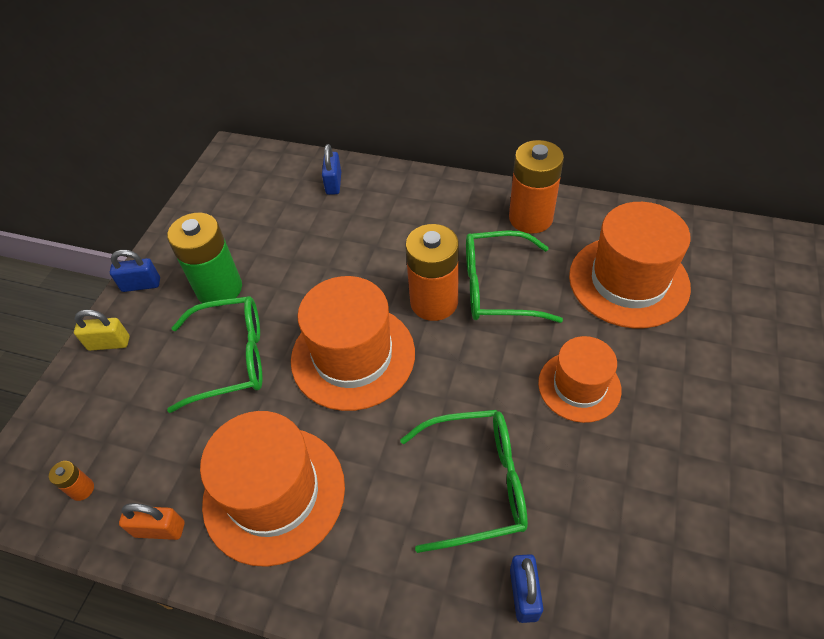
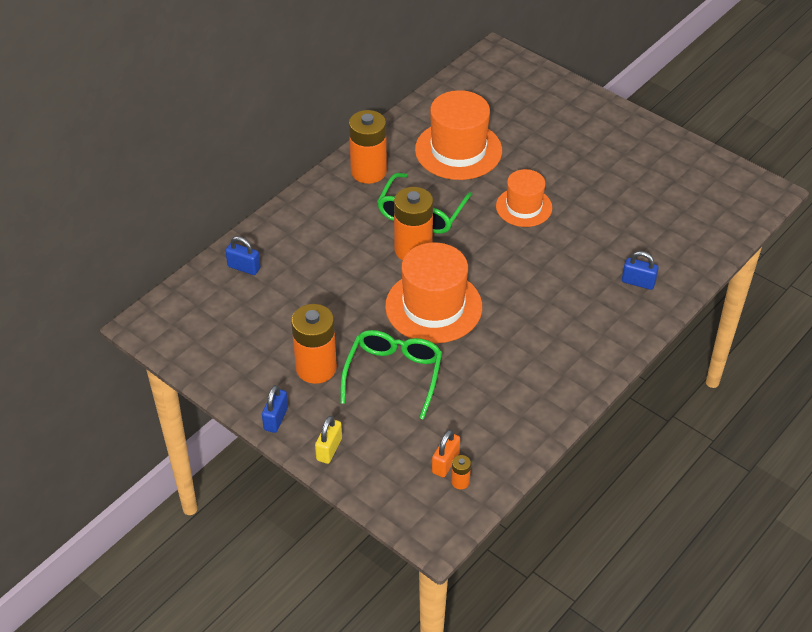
camera: 70 degrees left, 5 degrees down
orange padlock [119,503,185,540] -> orange padlock moved to [432,430,460,477]
green battery [167,213,242,307] -> orange battery [291,304,337,384]
orange hat [200,411,345,567] -> none
green glasses [400,410,528,553] -> none

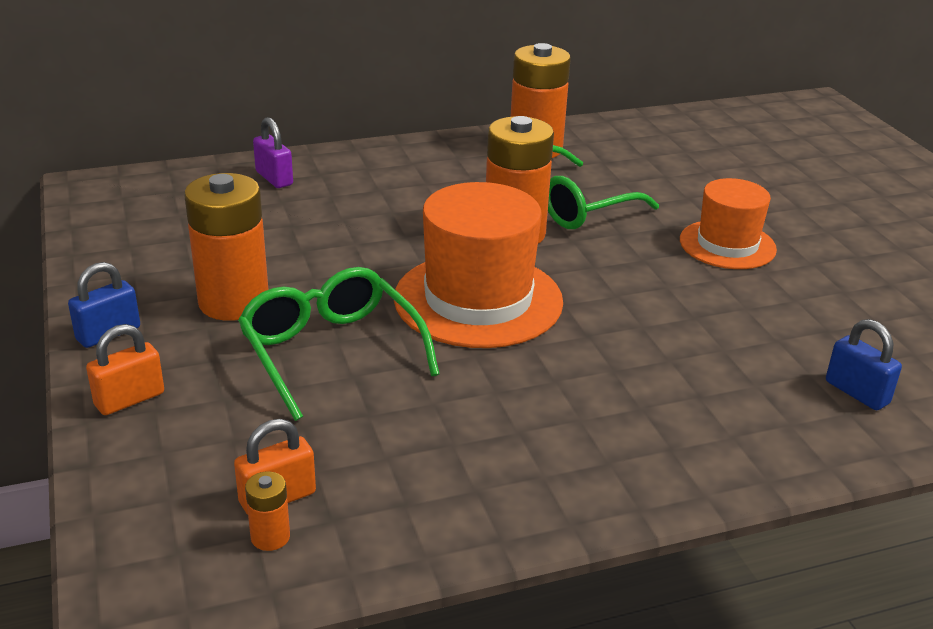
camera: 30 degrees right, 15 degrees down
blue padlock [225,236,261,275] -> purple padlock [253,117,293,188]
yellow padlock [315,416,342,464] -> orange padlock [86,324,164,415]
green glasses [340,330,442,420] -> green glasses turned 75 degrees counterclockwise [238,267,439,421]
orange hat [415,90,502,180] -> none

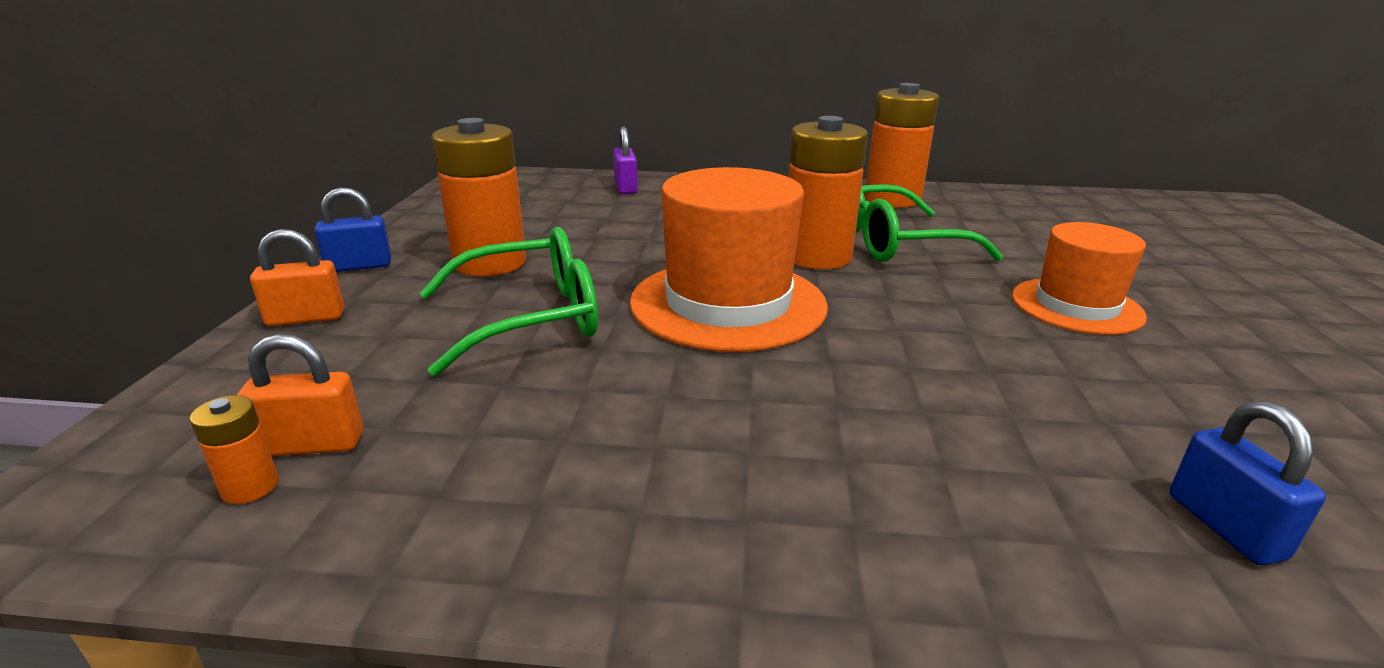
camera: 25 degrees right, 5 degrees down
green glasses [238,267,439,421] -> green glasses turned 75 degrees clockwise [420,227,598,376]

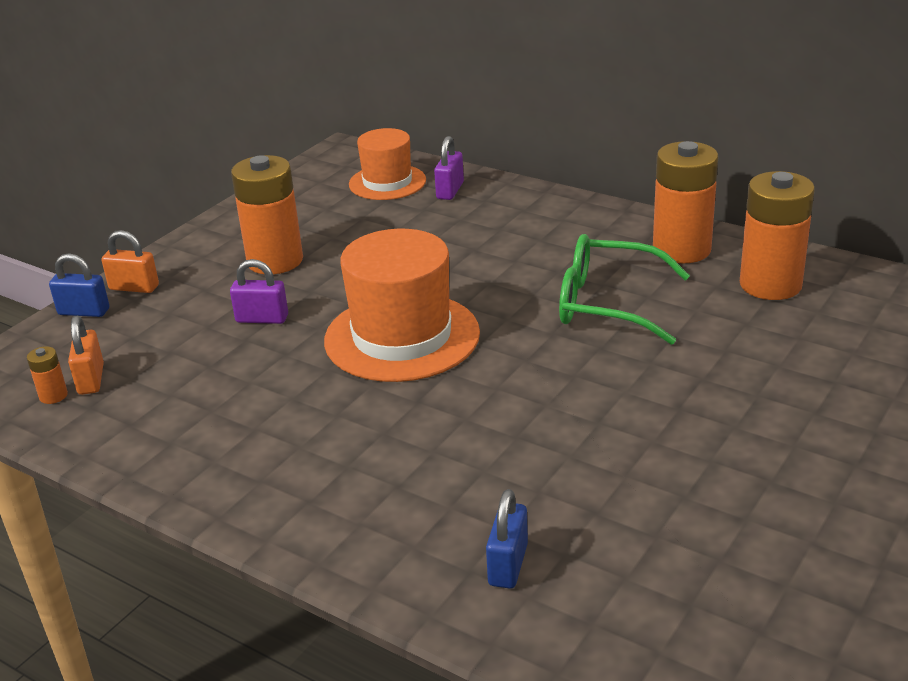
camera: 30 degrees right, 5 degrees up
orange padlock [237,334,363,456] -> orange padlock turned 60 degrees clockwise [68,316,104,395]
blue padlock [314,187,391,272] -> blue padlock moved to [49,253,109,317]
green glasses [420,227,598,376] -> purple padlock [230,259,288,324]
orange battery [788,116,868,269] -> orange battery moved to [740,171,815,300]
orange hat [1012,222,1147,335] -> orange hat moved to [349,128,426,200]

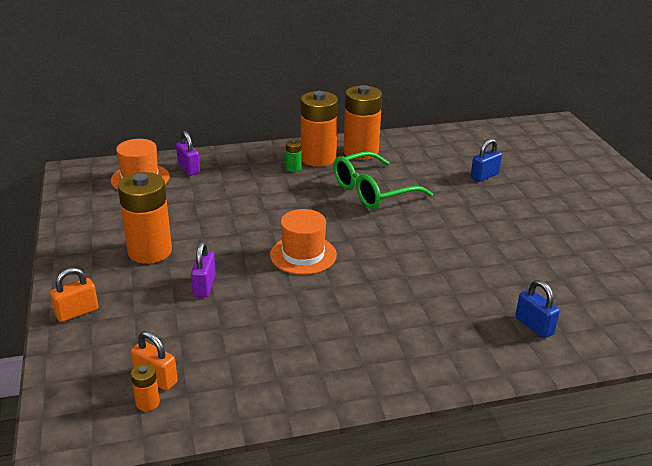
camera: 50 degrees left, 0 degrees up
blue padlock [49,253,109,317] -> blue padlock moved to [471,139,502,182]
purple padlock [230,259,288,324] -> purple padlock turned 45 degrees counterclockwise [191,241,216,297]
orange hat [324,229,480,382] -> orange hat [270,209,337,275], size x0.62
orange battery [740,171,815,300] -> orange battery moved to [301,91,338,167]
none -> green battery [286,140,302,172]

